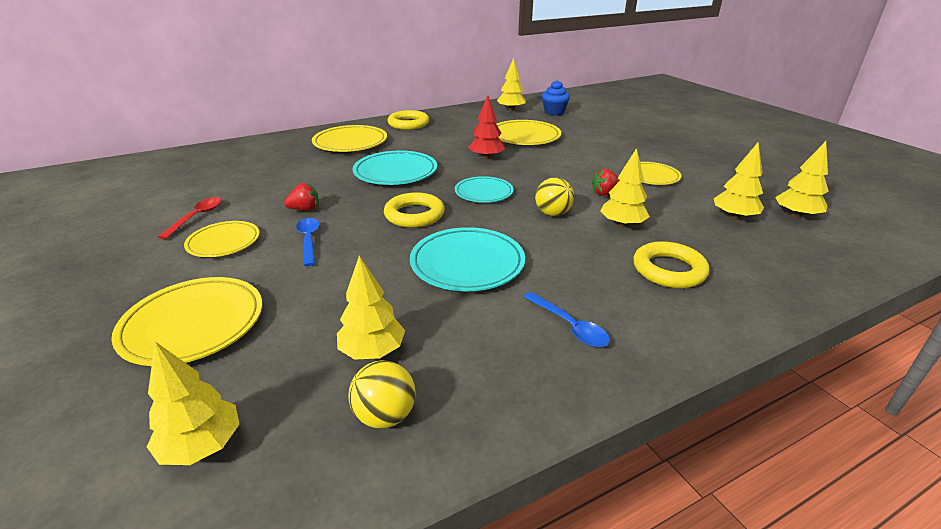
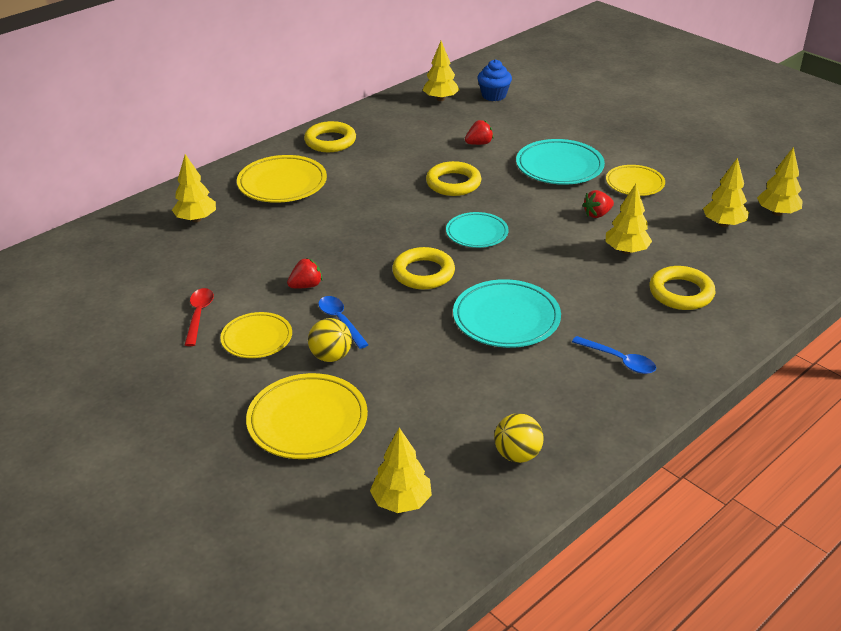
camera: 15 degrees left, 5 degrees up
yellow tree [337,256,405,360] -> yellow tree moved to [172,154,216,222]
turquoise plate [353,151,437,185] -> turquoise plate moved to [516,139,605,185]
red tree [468,95,505,160] -> yellow ring [426,161,481,196]
yellow plate [497,120,561,145] -> red strawberry [465,120,494,145]
yellow ball [535,178,574,216] -> yellow ball moved to [308,318,352,362]

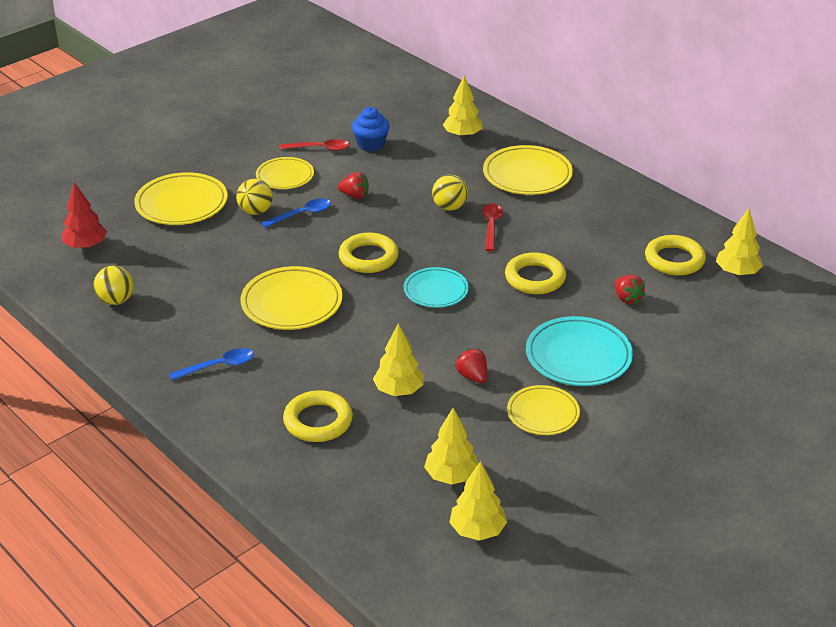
camera: 90 degrees right, 0 degrees up
red strawberry [287,258,322,288] -> red strawberry turned 45 degrees counterclockwise [338,172,369,199]
yellow ring [304,121,356,152] -> yellow ring moved to [645,235,706,276]
yellow tree [370,427,432,513] -> red tree [62,182,107,249]
turquoise plate [453,279,561,348] -> yellow plate [240,266,342,330]
blue cupcake [477,59,512,101] -> blue cupcake moved to [352,107,390,152]
blue spoon [572,336,656,374] -> blue spoon turned 150 degrees counterclockwise [169,348,254,380]
none -> yellow ball [432,175,468,211]
none -> red spoon [482,204,503,251]

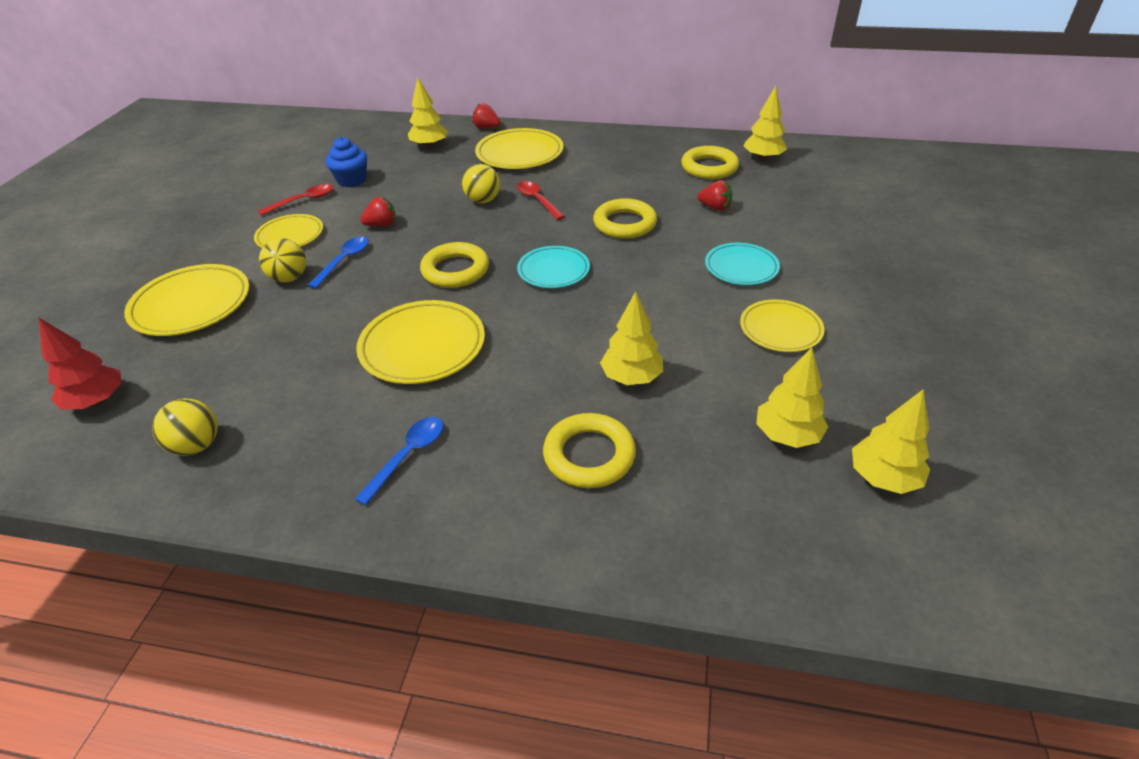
camera: 35 degrees left, 5 degrees up
red strawberry [455,348,487,383] -> red strawberry moved to [472,103,500,129]
turquoise plate [526,316,633,386] -> turquoise plate [705,243,780,285], size x0.65

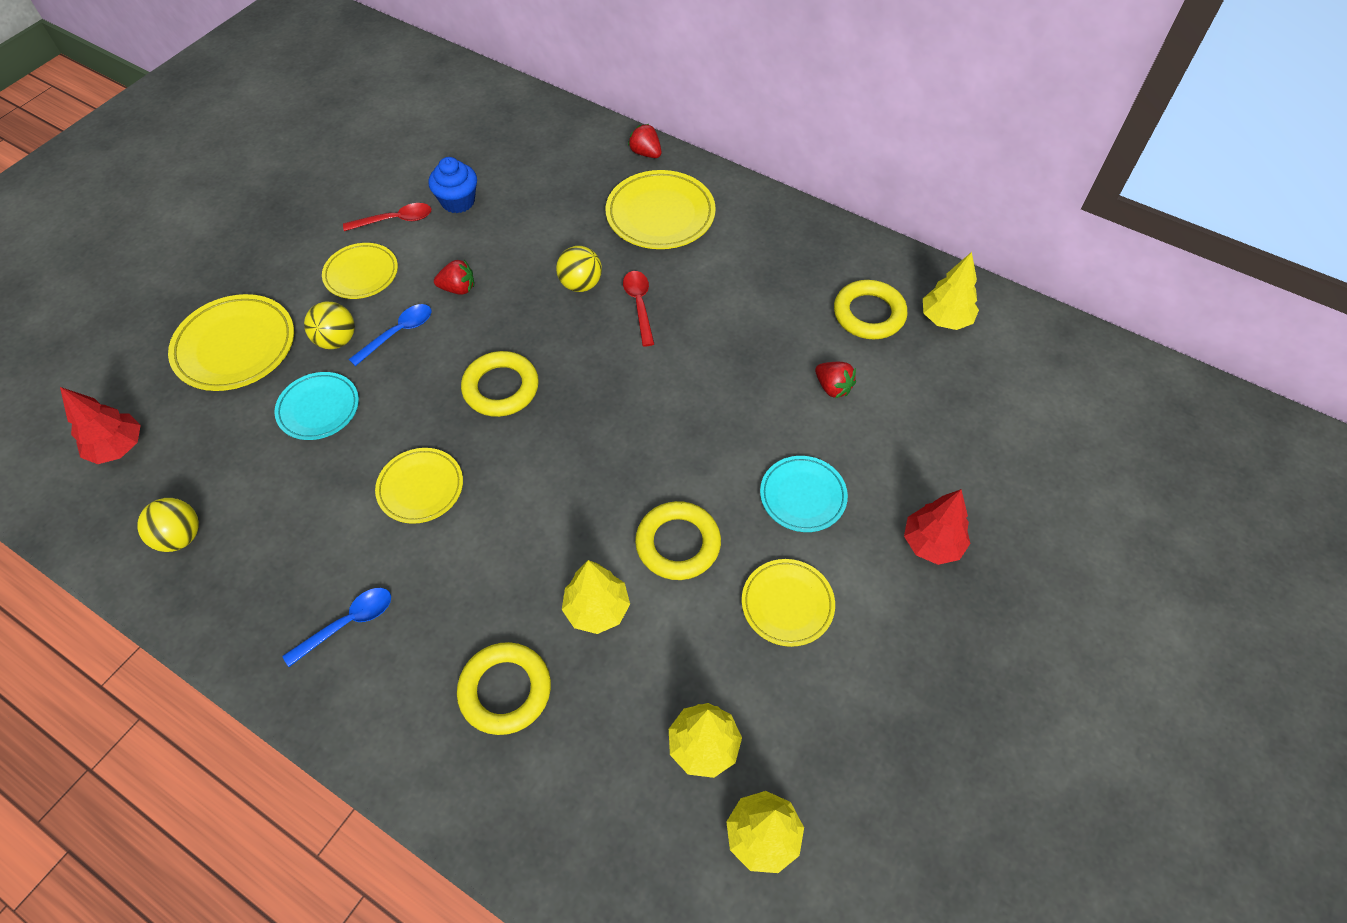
camera: 20 degrees right, 15 degrees up
yellow plate [356,300,485,384] -> yellow plate [375,448,463,524], size x0.65
yellow tree [408,78,448,148] -> none
turquoise plate [517,246,590,288] -> turquoise plate moved to [274,372,359,440]
yellow ring [593,198,657,239] -> yellow ring moved to [635,501,721,580]
none -> red tree [904,489,970,565]

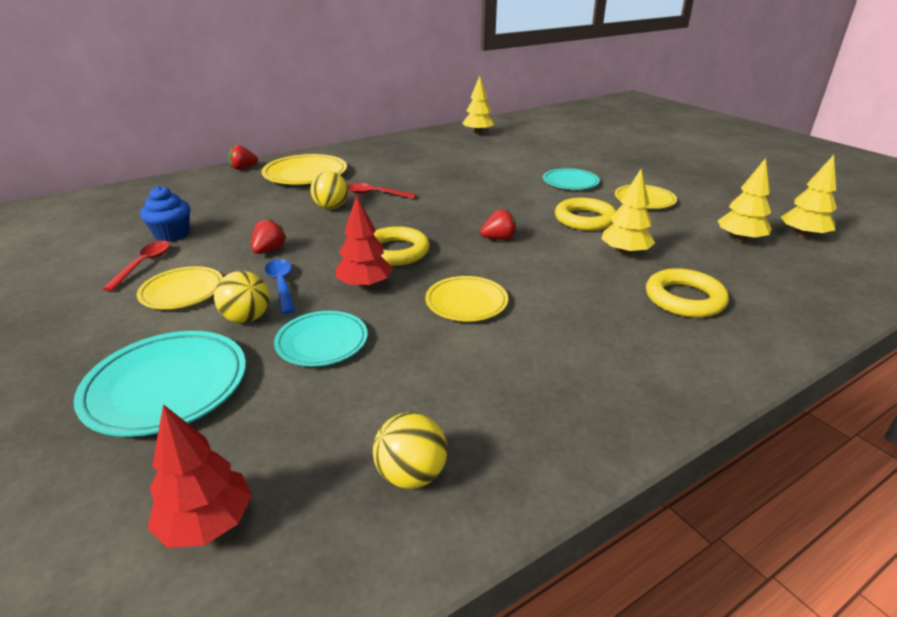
camera: 65 degrees left, 25 degrees down
yellow plate [168,294,294,391] -> turquoise plate [74,331,246,437]
blue spoon [282,588,391,667] -> none
red strawberry [815,362,856,398] -> red strawberry moved to [480,209,517,240]
yellow ring [834,280,907,339] -> none
red tree [904,489,970,565] -> red tree moved to [336,195,393,289]

